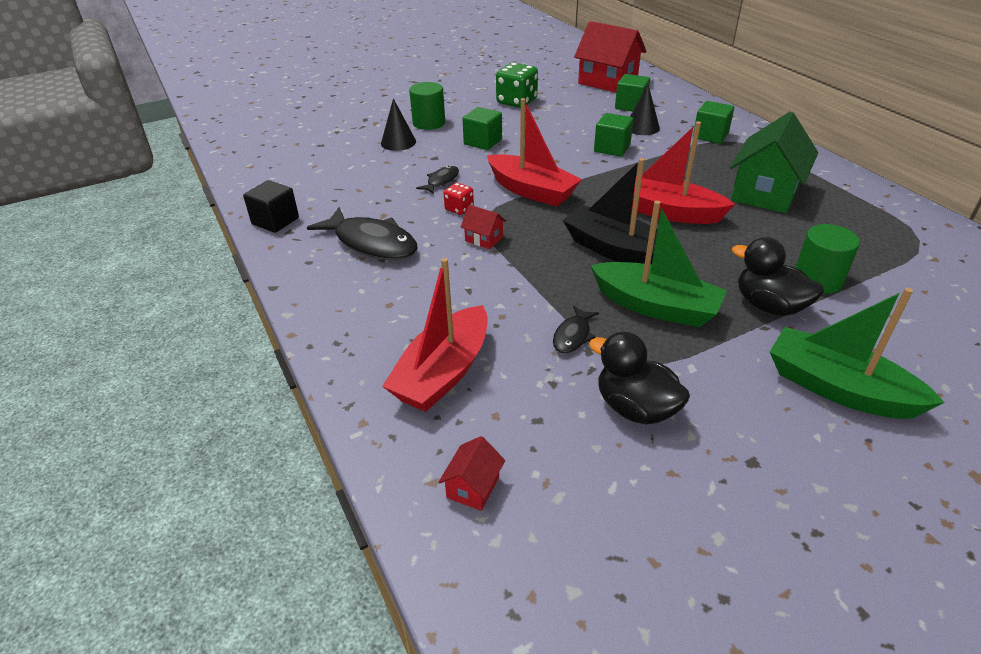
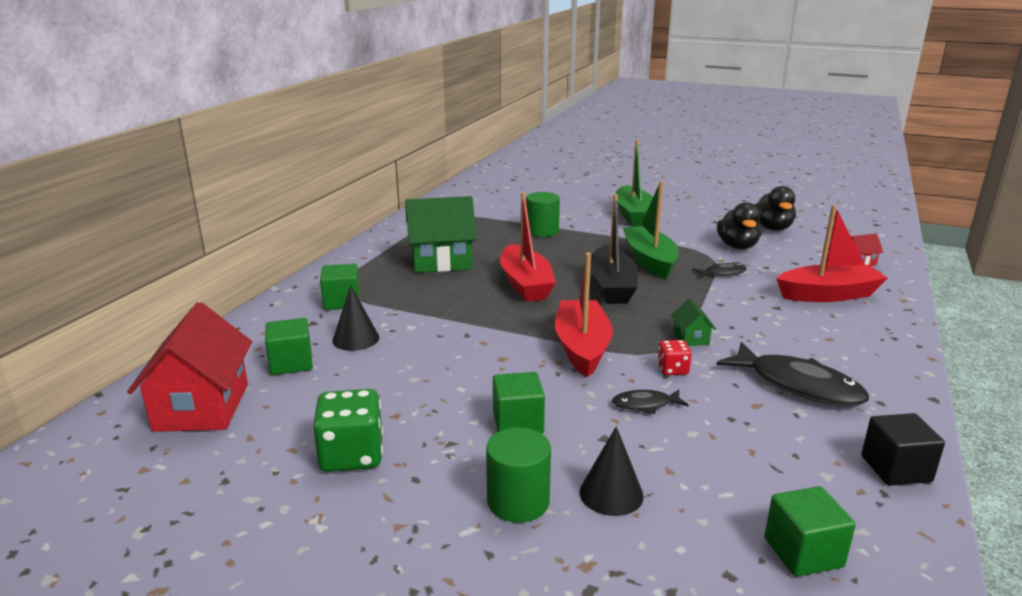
camera: 130 degrees left, 15 degrees down
black fish [307,207,418,260] -> black fish turned 135 degrees clockwise [716,342,869,406]
red house [461,205,507,249] -> green house [672,298,716,346]
green cube [594,113,634,157] -> green cube moved to [764,486,856,577]
black duck [732,237,824,316] -> black duck moved to [754,186,796,231]

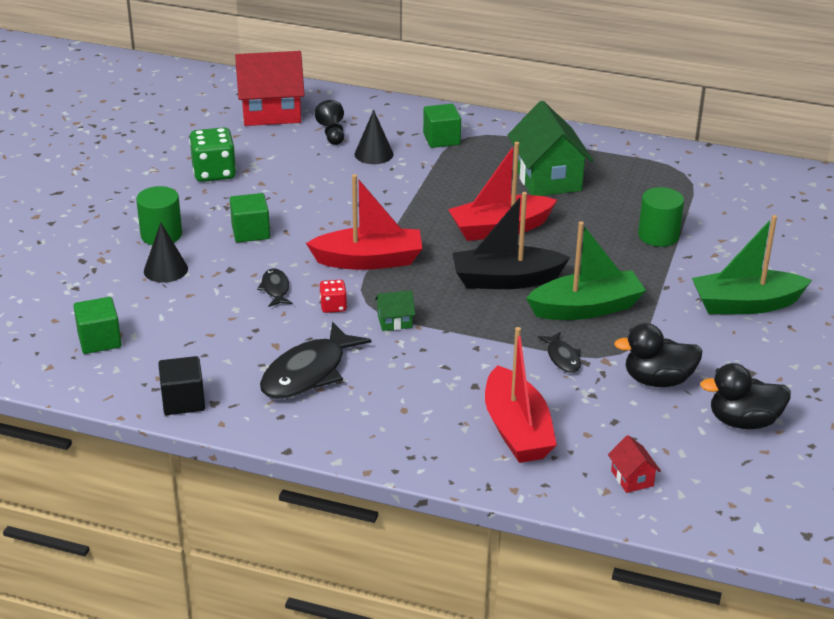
camera: 85 degrees right, 10 degrees up
green cube [265,318,313,375] -> black pawn [314,100,344,145]

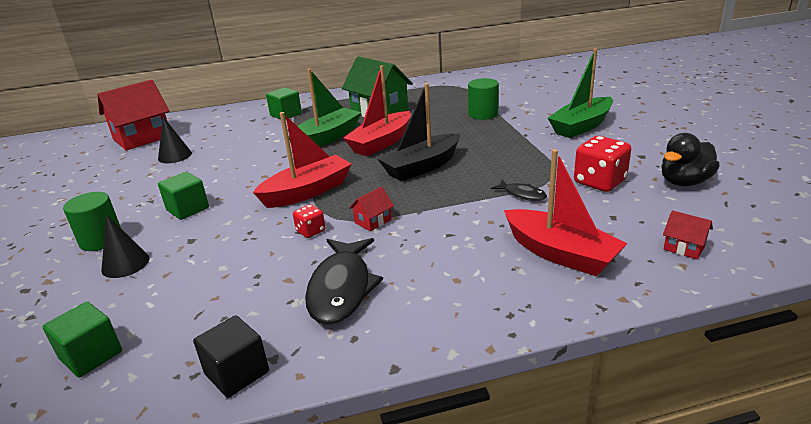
camera: 30 degrees left, 5 degrees down
green dice [189,127,236,182] -> none
black fish [257,268,293,307] -> none
black pawn [314,100,344,145] -> none
black cone [355,110,393,164] -> black cone moved to [158,117,192,163]
green house [375,290,415,331] -> red house [349,187,394,232]
green boat [526,221,646,320] -> green boat moved to [289,68,362,147]
black duck [614,323,702,387] -> red dice [574,136,631,192]

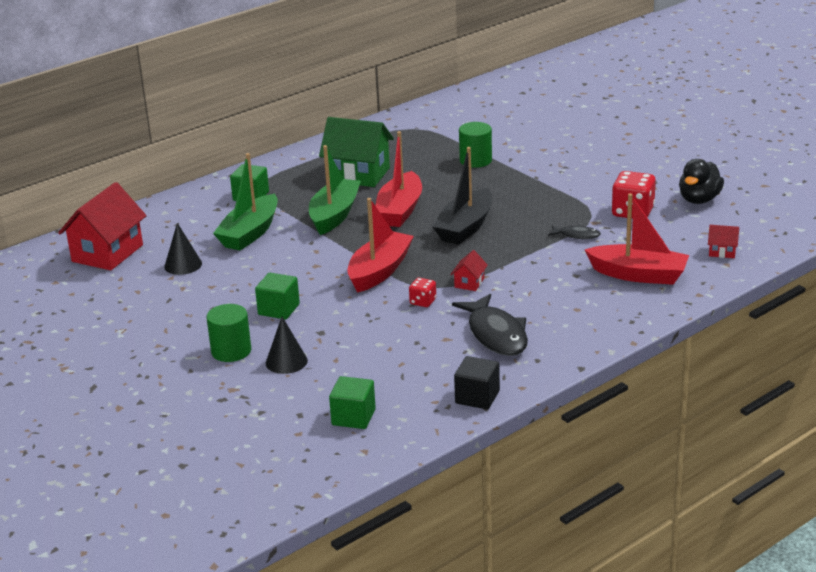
camera: 25 degrees left, 0 degrees up
green boat [548,49,613,138] -> green boat moved to [213,153,278,251]

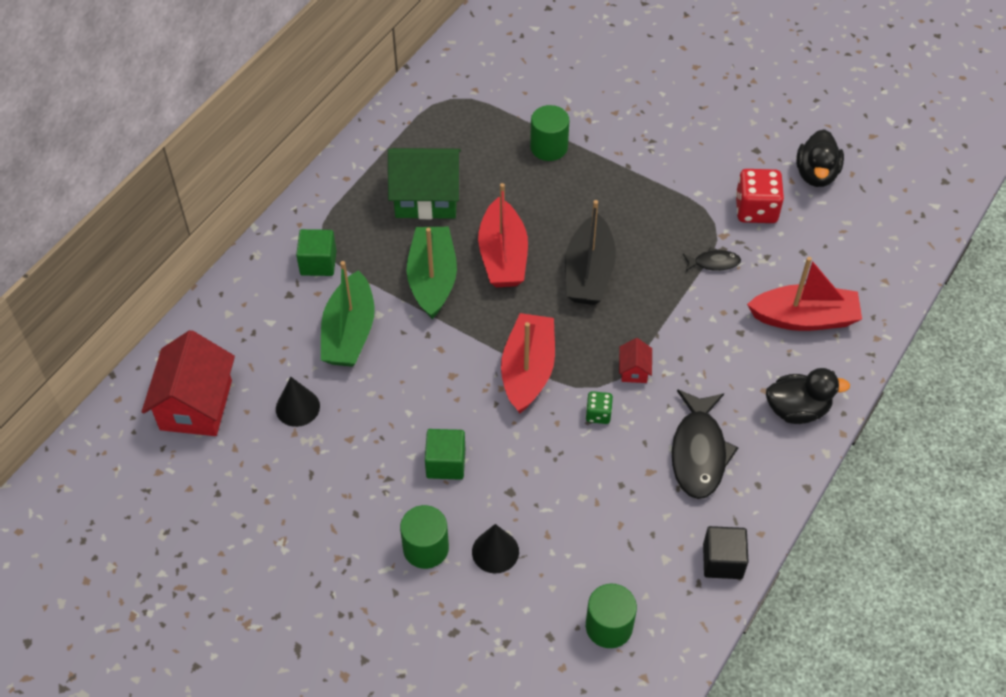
camera: 20 degrees left, 25 degrees up
green cube [329,376,376,429] -> green cylinder [586,584,637,648]
red dice [409,278,436,307] -> green dice [586,391,613,424]
black fish [452,294,528,356] -> black fish turned 45 degrees clockwise [672,389,738,499]
red house [708,225,739,258] -> none
none -> black duck [766,368,850,424]

